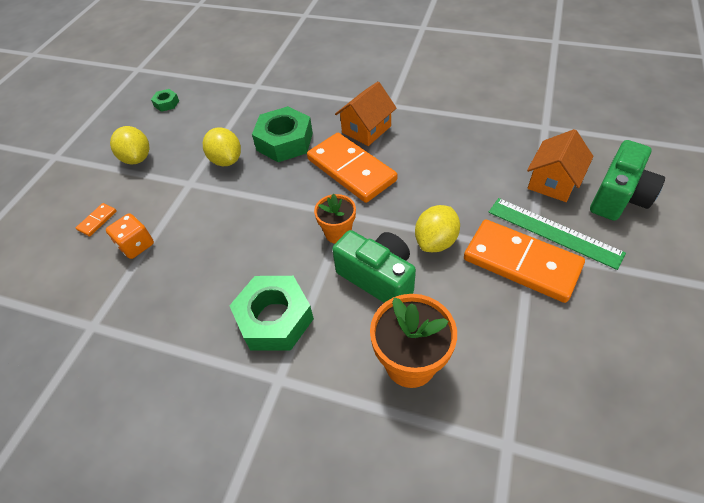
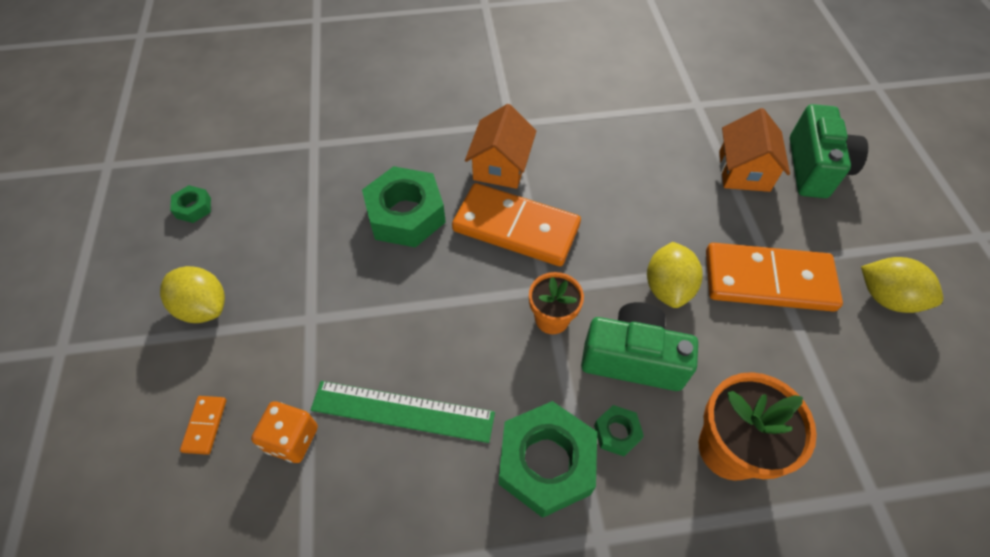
camera: 30 degrees left, 5 degrees up
yellow lemon [203,127,241,166] -> yellow lemon moved to [861,257,944,313]
green ruler [488,198,626,270] -> green ruler moved to [311,381,495,443]
none -> green nut [594,405,644,456]

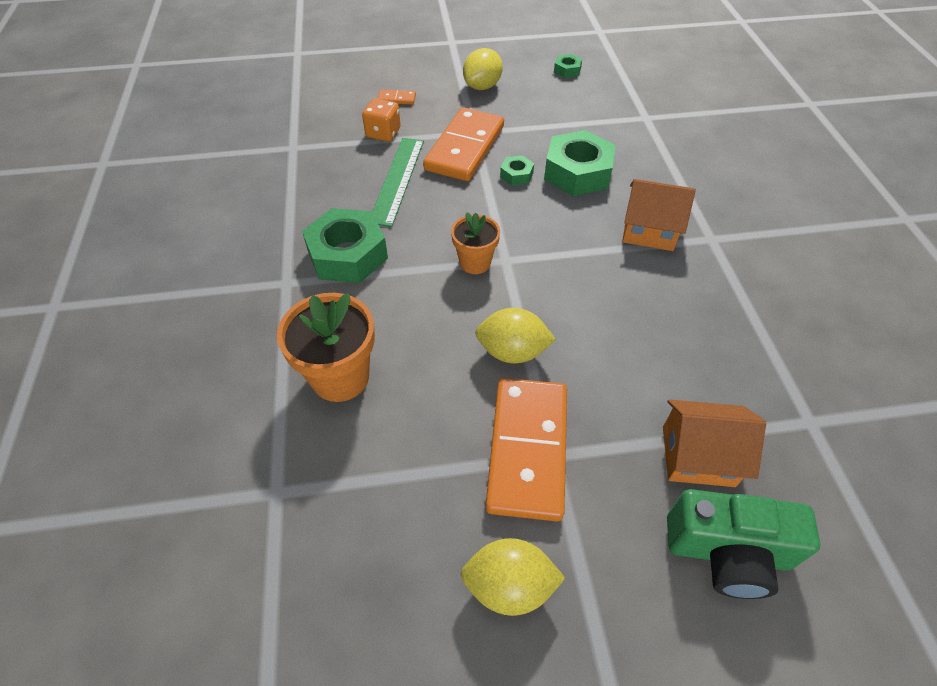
camera: 90 degrees right, 5 degrees down
orange domino [452,183,581,266] -> orange domino moved to [423,107,504,181]
green camera [581,302,698,391] -> none
green nut [594,405,644,456] -> green nut moved to [500,155,534,186]
yellow lemon [861,257,944,313] -> yellow lemon turned 60 degrees clockwise [461,538,565,616]

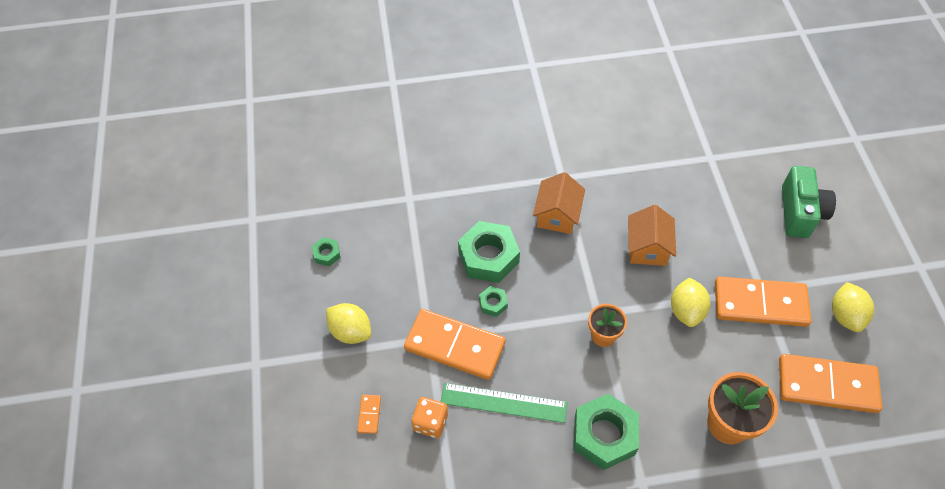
camera: 90 degrees left, 5 degrees up
orange house [663,399,766,487] -> orange house moved to [628,205,676,266]
none -> orange domino [779,354,882,413]

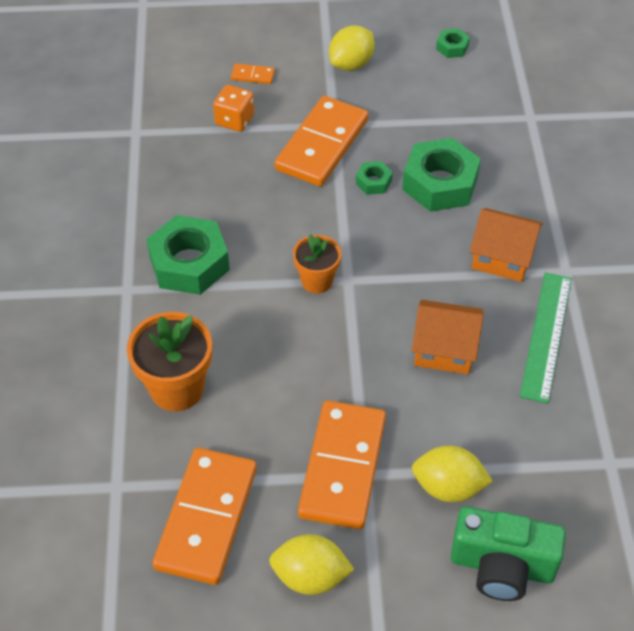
camera: 95 degrees right, 5 degrees down
green ruler [440,383,568,423] -> green ruler moved to [520,272,571,404]
yellow lemon [671,277,710,327] -> yellow lemon moved to [412,445,493,502]

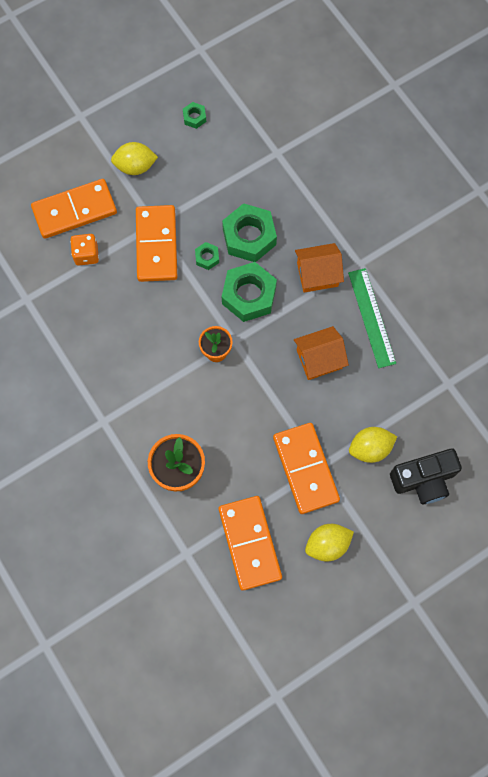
camera: 30 degrees left, 20 degrees up
green nut [146,215,230,295] -> green nut moved to [222,262,277,322]
orange domino [231,64,275,84] -> orange domino [31,179,117,239], size x2.47
yellow lemon [329,25,375,71] -> yellow lemon turned 75 degrees clockwise [111,142,158,175]
green camera [451,506,566,601] -> black camera [390,449,462,504]

